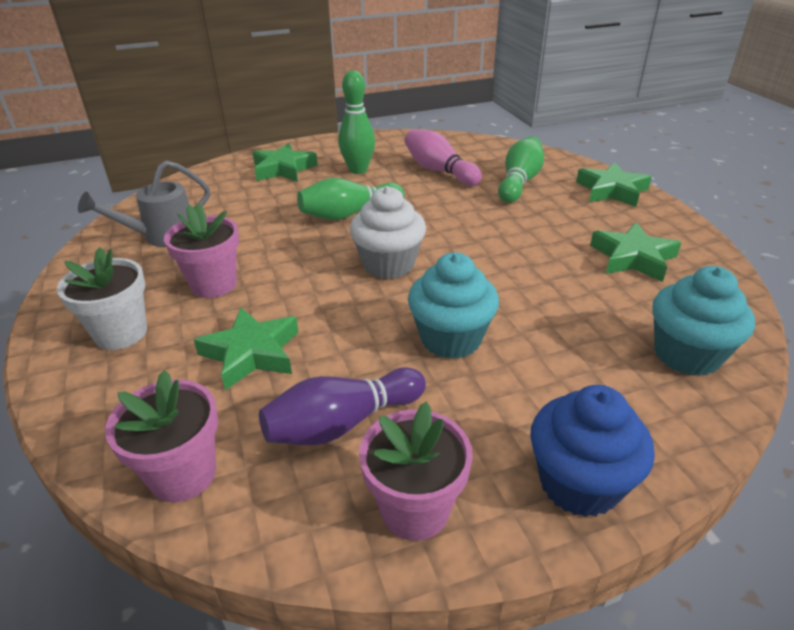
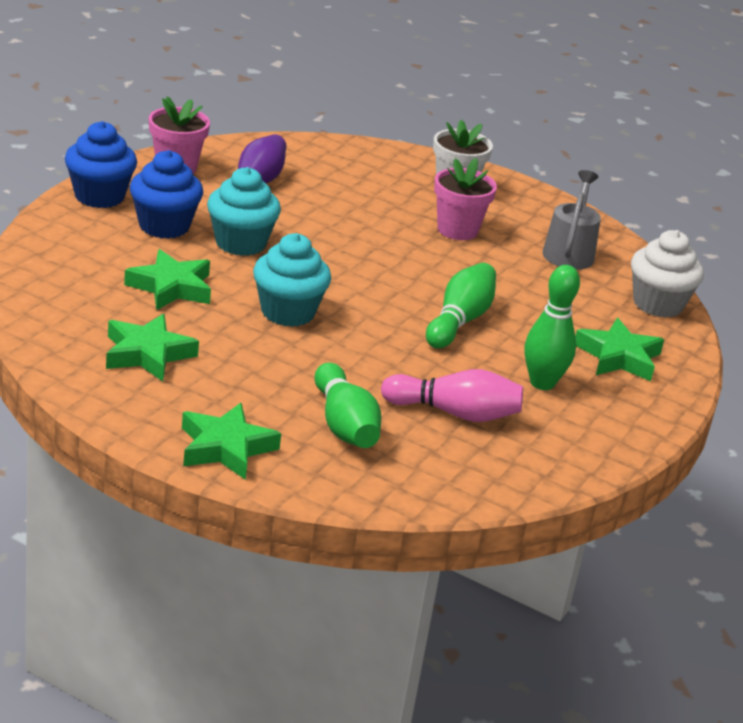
camera: 135 degrees right, 5 degrees down
pink flower pot [105,370,218,502] -> none
green star [194,308,299,390] -> green star moved to [124,249,211,310]
white cupcake [350,186,426,279] -> white cupcake moved to [631,230,704,318]
turquoise cupcake [652,266,755,376] -> turquoise cupcake moved to [253,233,331,327]
none -> blue cupcake [130,150,203,239]

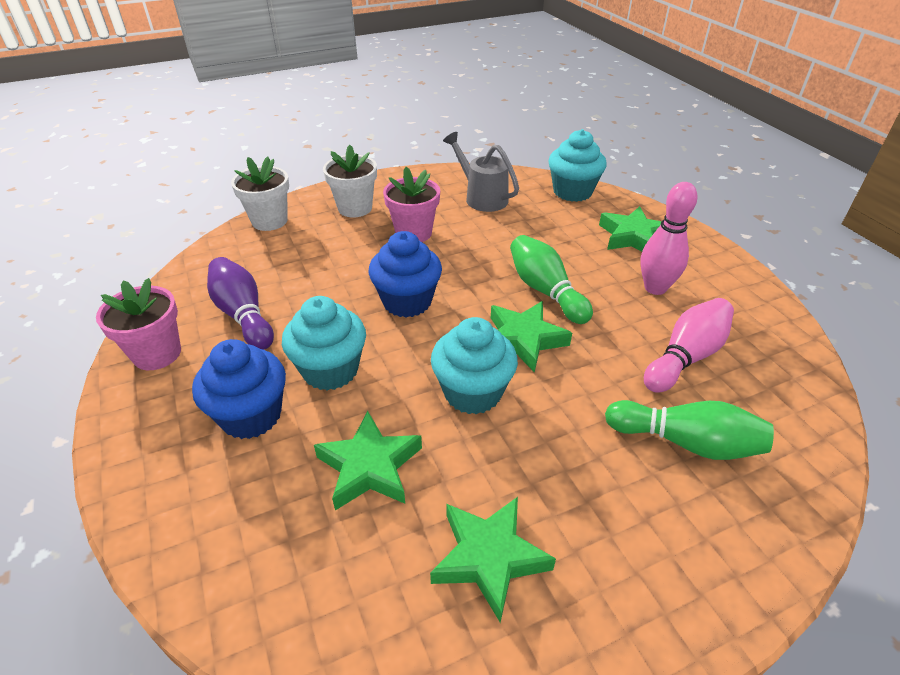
camera: 50 degrees left, 10 degrees up
blue cupcake [65,121,137,208] -> blue cupcake moved to [369,231,442,317]
green star [182,403,281,480] -> green star moved to [491,301,572,373]
green bowling pin [525,265,580,390] -> pink bowling pin [640,182,698,295]
white cupcake [631,230,704,318] -> turquoise cupcake [548,129,607,202]
none -> white flower pot [231,157,289,231]

